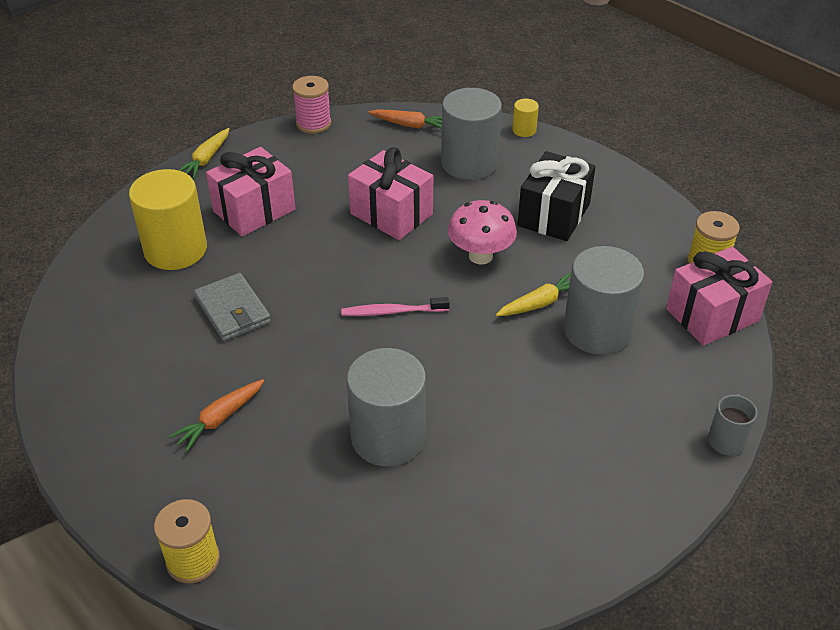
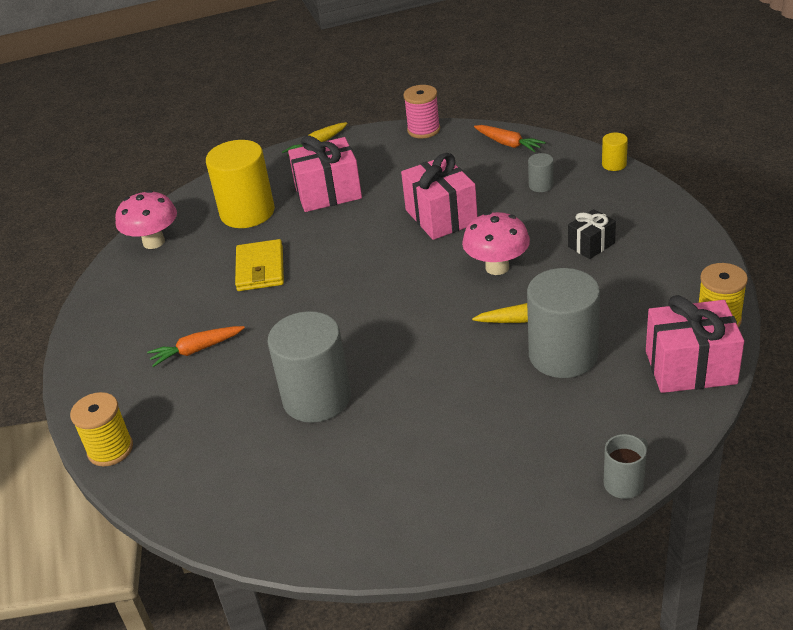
camera: 30 degrees right, 5 degrees down
grey wallet [194,273,271,341] -> yellow wallet [235,239,284,291]
pink toothbrush [341,297,450,316] -> none
grey cylinder [441,88,502,180] -> grey cylinder [528,153,554,192], size x0.44
black gift [518,151,596,241] -> black gift [568,209,616,259], size x0.56
none -> pink mushroom [115,190,177,249]

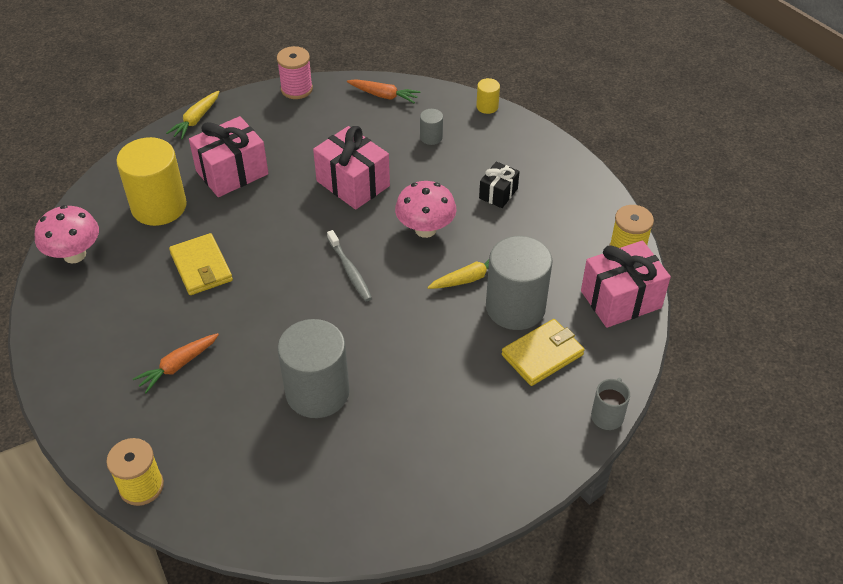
camera: 25 degrees left, 10 degrees up
none -> grey toothbrush [327,230,372,301]
none -> yellow wallet [502,319,584,386]

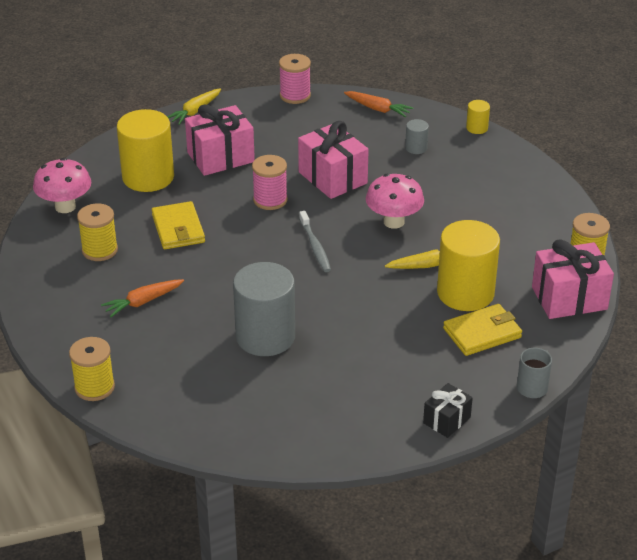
camera: 10 degrees right, 10 degrees down
black gift [479,162,520,208] -> black gift moved to [423,383,473,438]
grey cylinder [486,236,553,330] -> yellow cylinder [437,220,500,311]
none -> yellow spool [77,204,118,261]
none -> pink spool [252,155,288,210]

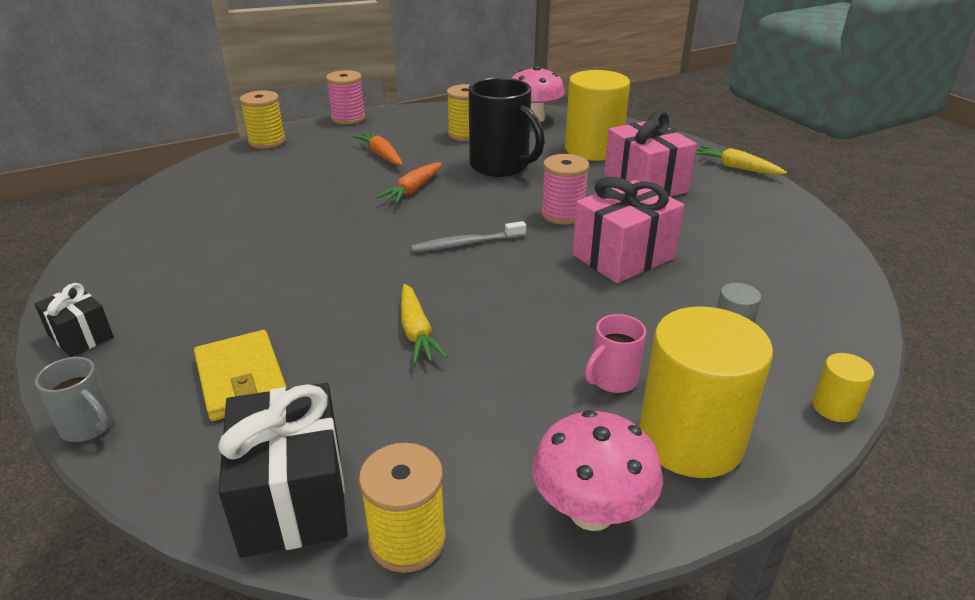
camera: 90 degrees right, 5 degrees down
yellow wallet [152,201,205,249] -> black mug [469,77,545,177]
grey cylinder [233,262,295,356] -> none
pink spool [279,54,311,104] -> pink spool moved to [326,70,366,125]
orange carrot [344,91,413,117] -> orange carrot moved to [377,162,442,204]
pink mushroom [366,174,424,229] -> pink mushroom moved to [532,410,663,531]
yellow cylinder [437,220,500,311] -> yellow cylinder moved to [639,306,773,478]
pink gift [532,240,614,319] -> black gift [218,383,348,558]
none -> pink mug [585,314,646,393]

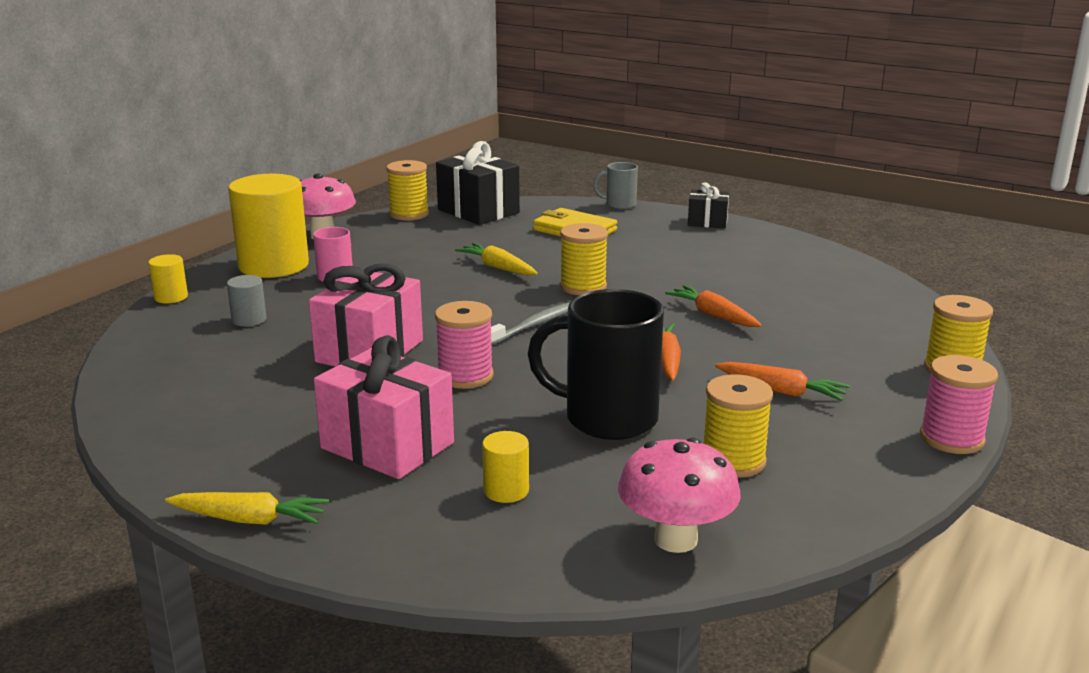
camera: 150 degrees right, 10 degrees down
yellow cylinder [565,70,630,161] -> yellow cylinder [482,431,529,503], size x0.44
none -> yellow spool [560,223,608,295]
none -> orange carrot [665,285,762,327]

